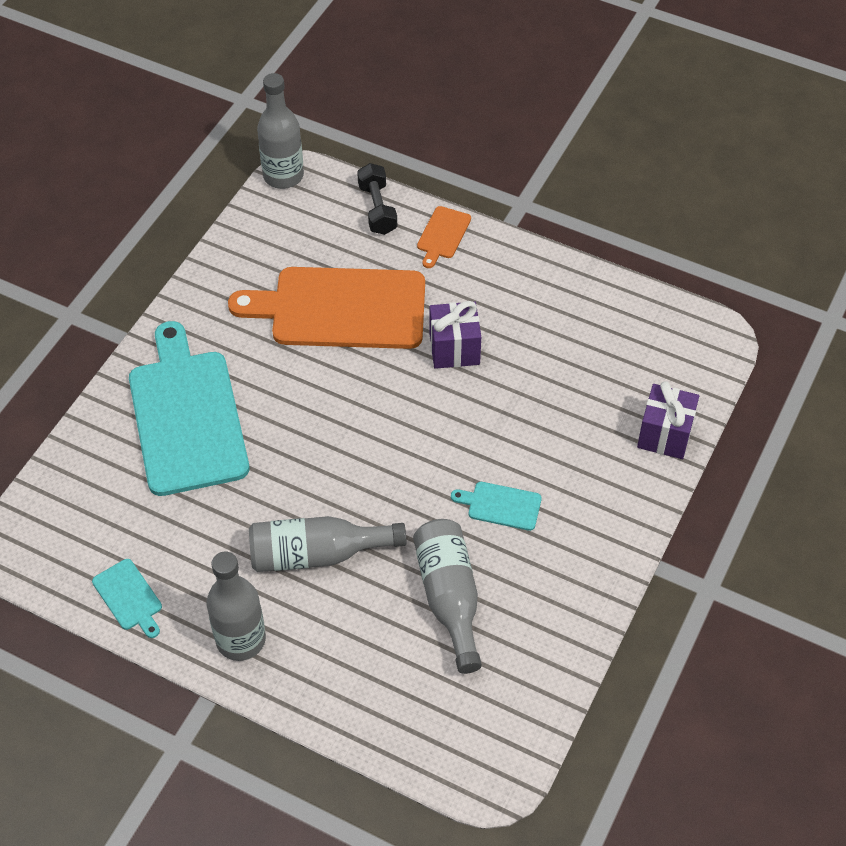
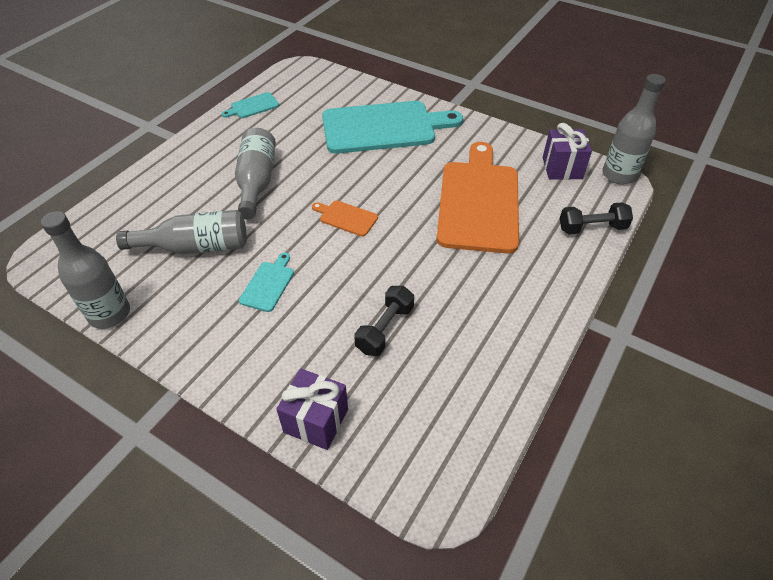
camera: 95 degrees right, 5 degrees down
grey bottle [207,551,266,661] -> grey bottle moved to [41,211,130,329]
orange cutting board [417,206,471,268] -> orange cutting board moved to [312,200,378,236]
purple gift [429,301,481,369] -> purple gift moved to [543,123,592,180]
none -> black dumbbell [354,286,414,356]

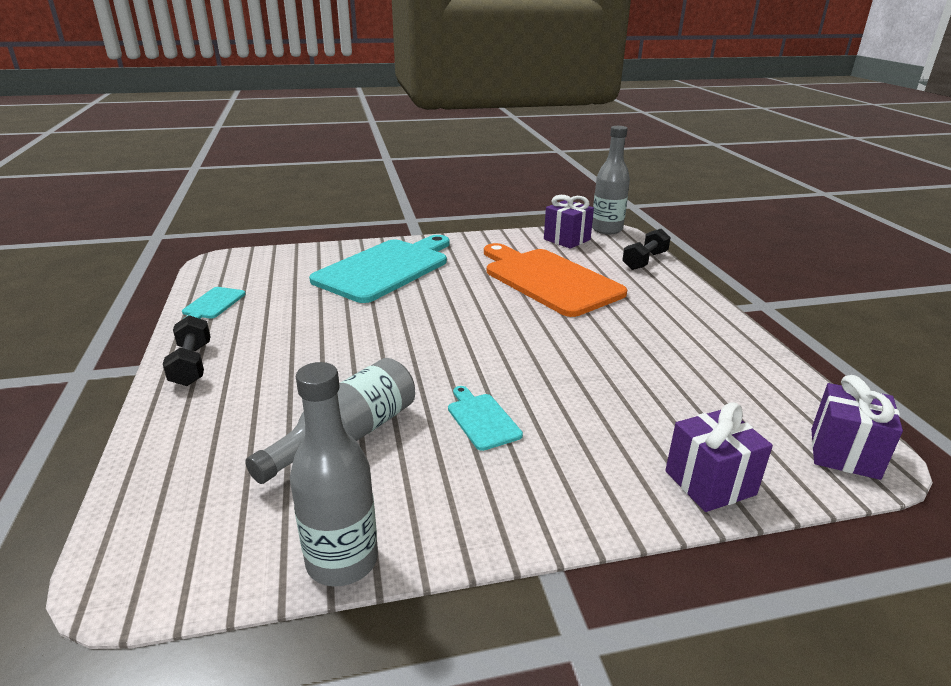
camera: 45 degrees left, 20 degrees down
grey bottle [235,128,276,219] -> none
orange cutting board [312,200,378,236] -> none
black dumbbell [354,286,414,356] -> black dumbbell moved to [163,315,211,386]
none -> purple gift [811,375,903,480]

